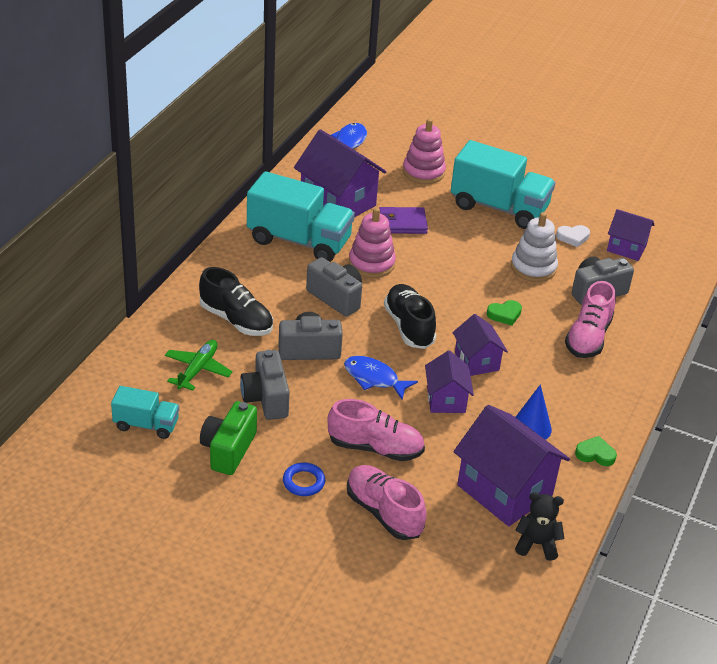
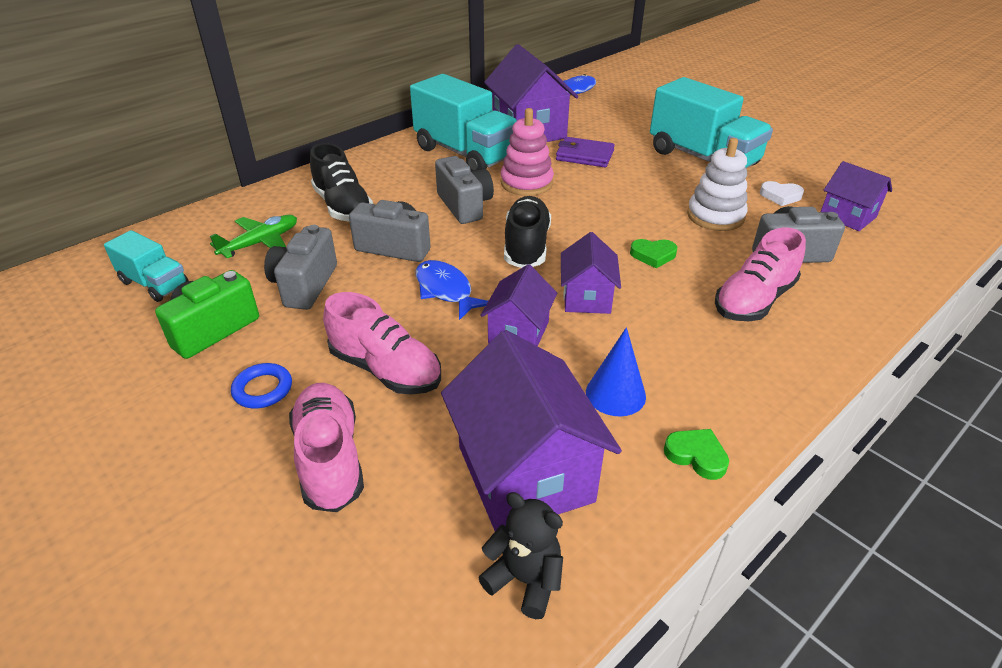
camera: 25 degrees right, 0 degrees up
pink stacking toy [403,118,446,184] -> none

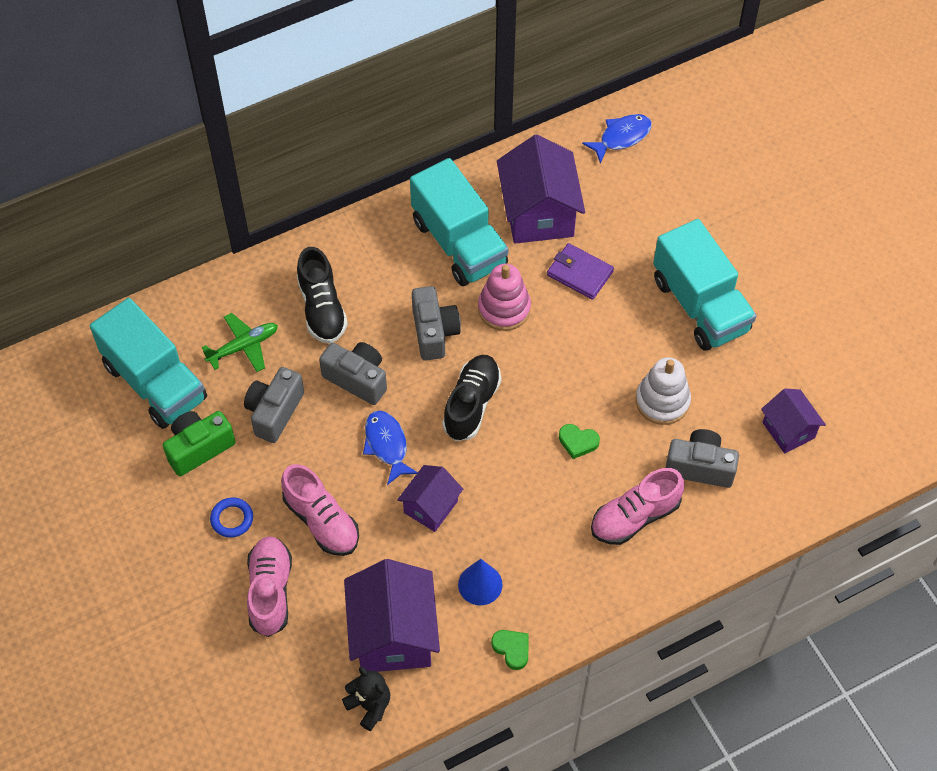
camera: 15 degrees right, 20 degrees up
turquoise truck [104,230,188,302] -> turquoise truck [90,298,207,429], size x1.89
purple house [561,232,621,314] -> none
white heart [760,181,804,206] -> none

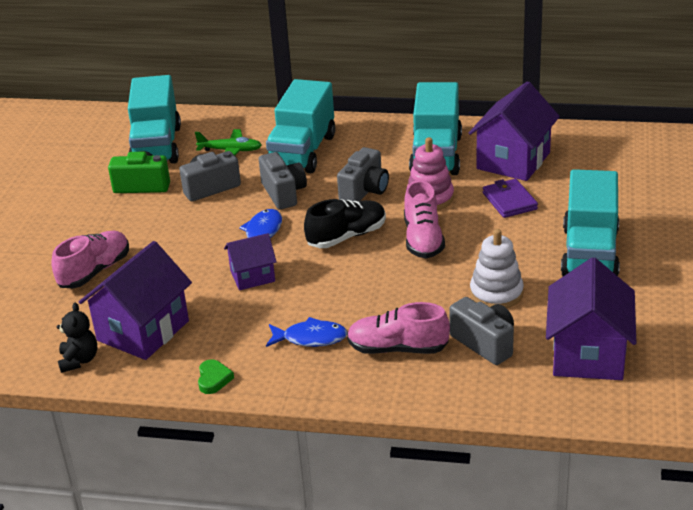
camera: 40 degrees right, 25 degrees down
blue ring [210,497,253,538] -> none
pink shoe [281,464,359,556] -> pink shoe moved to [404,180,445,258]
black shoe [297,247,348,344] -> turquoise truck [266,79,335,173]
blue cone [458,559,503,605] -> none
green heart [559,424,600,459] -> none
blue fish [582,114,652,164] -> blue fish moved to [266,317,348,347]
purple house [761,389,826,454] -> purple house [546,257,636,380], size x1.75

